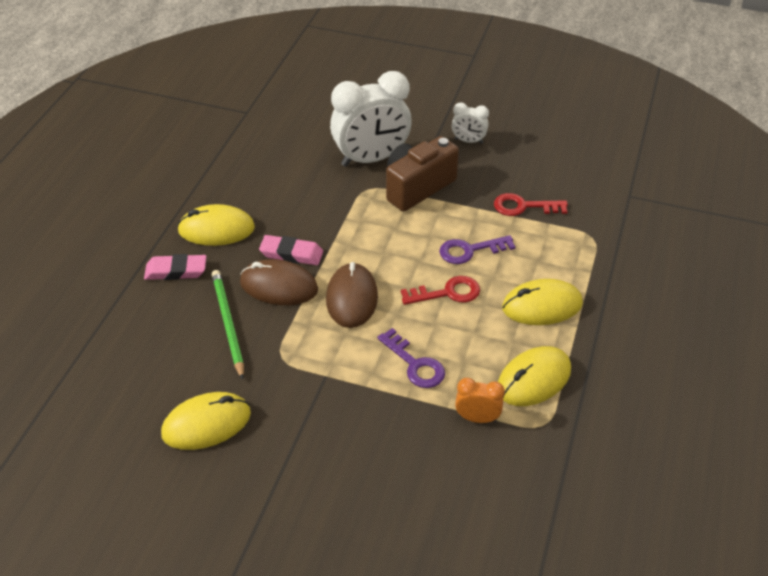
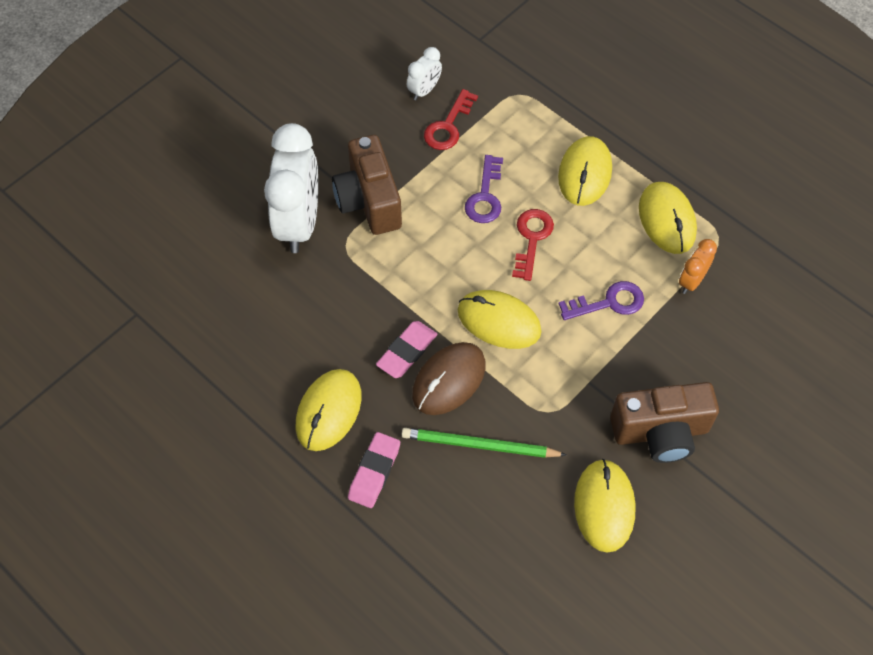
camera: 65 degrees left, 15 degrees up
brown mouse [326,262,378,328] -> yellow mouse [458,290,542,349]
white clock [452,102,489,144] -> white clock moved to [407,47,442,100]
none -> brown camera [610,382,719,463]

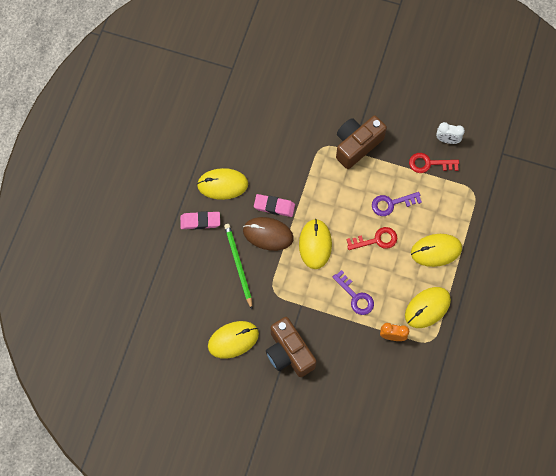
camera: 65 degrees right, 10 degrees up
white clock [264,123,318,253] -> none

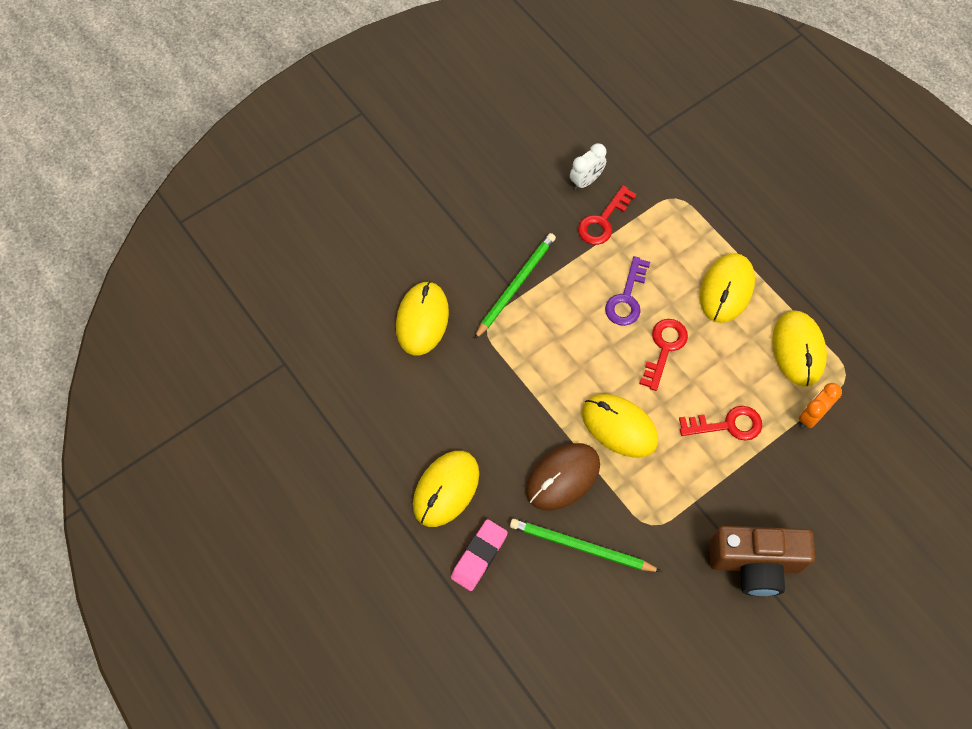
camera: 55 degrees left, 5 degrees down
yellow mouse [208,321,259,359] -> yellow mouse moved to [396,281,449,356]
pink eraser [254,194,295,217] -> none
purple key [332,270,374,315] -> red key [679,406,762,441]
brown camera [336,116,387,169] -> green pencil [474,233,556,340]

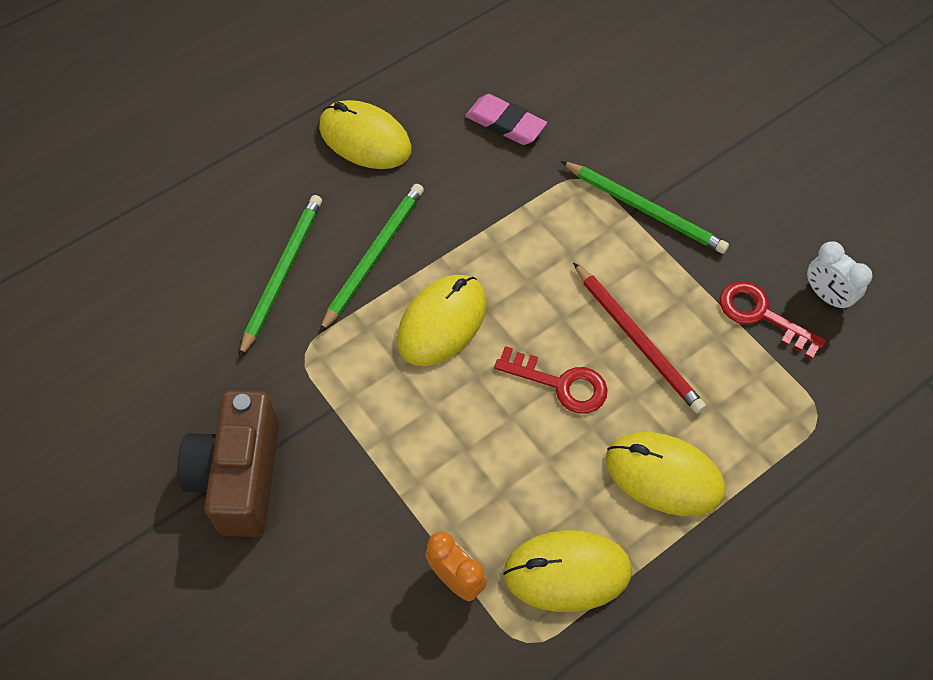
camera: 90 degrees right, 5 degrees down
yellow mouse [396,281,449,356] -> none
pink eraser [451,519,508,591] -> pink eraser moved to [465,94,547,145]
brown mouse [526,443,600,510] -> green pencil [319,184,424,333]
purple key [605,256,650,326] -> red pencil [573,263,706,413]
red key [679,406,762,441] -> none

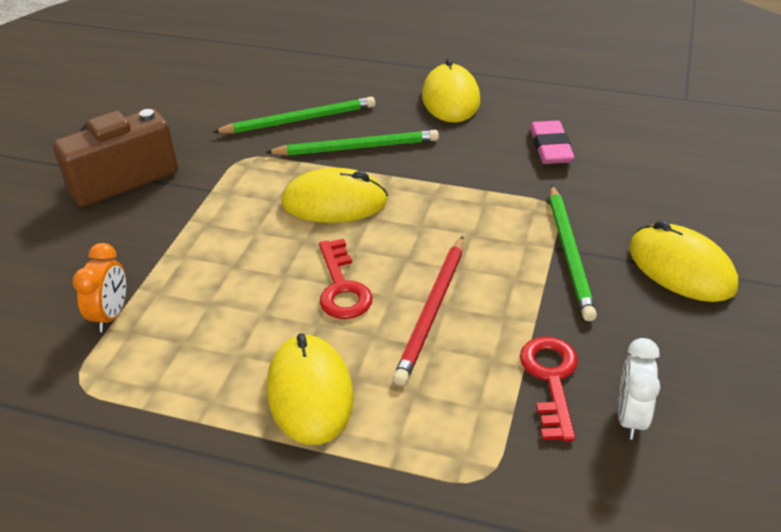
camera: 55 degrees right, 20 degrees down
yellow mouse [503,530,632,612] -> yellow mouse moved to [629,220,738,302]

